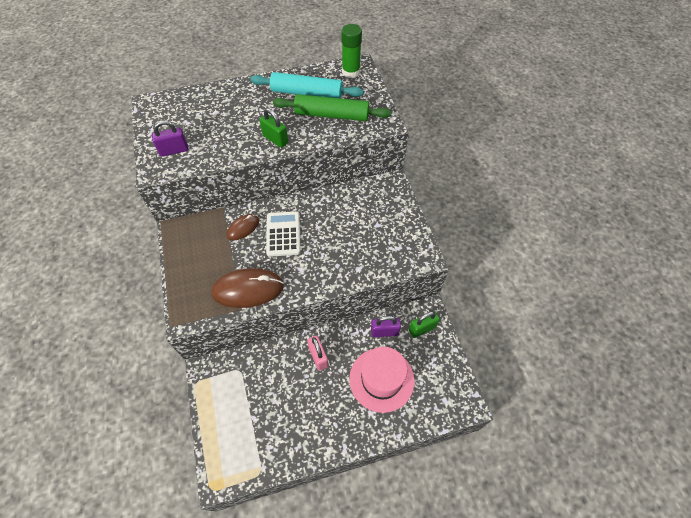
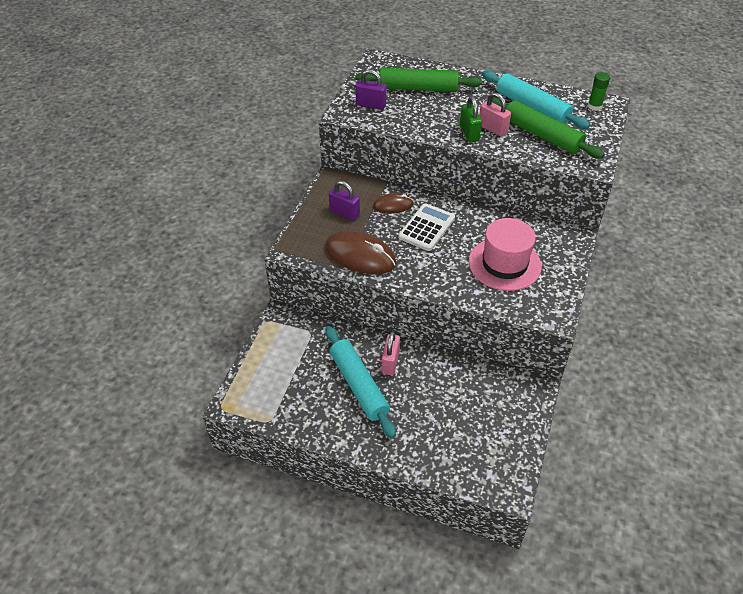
camera: 35 degrees right, 10 degrees down
green glue stick [341,24,362,78] -> green glue stick [588,72,610,111], size x0.65
pink hat [349,347,415,413] -> pink hat moved to [469,218,542,291]
purple padlock [371,316,401,337] -> purple padlock moved to [329,181,360,221]
green padlock [409,311,440,338] -> none
none -> turquoise rolling pin [325,326,396,438]
none -> green rolling pin [356,68,482,92]
none -> pink padlock [479,92,511,137]

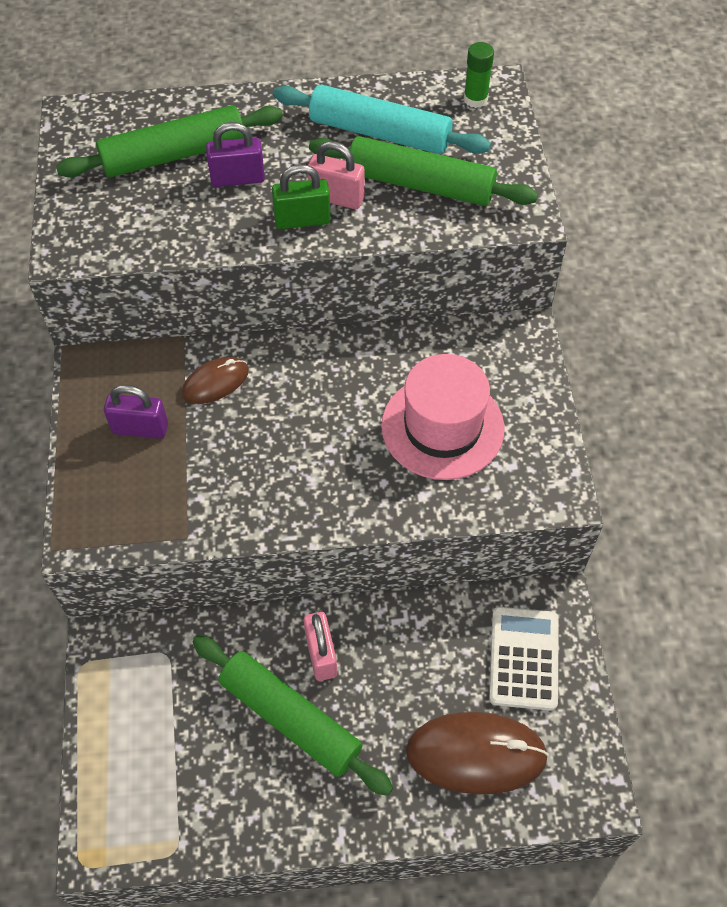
camera: 25 degrees left, 10 degrees up
brown mouse [325,230,396,274] -> brown mouse moved to [406,712,549,794]
turquoise rolling pin [325,326,396,438] -> green rolling pin [193,635,393,796]
purple padlock [356,69,387,110] -> purple padlock moved to [206,122,265,187]
white calculator [398,203,455,251] -> white calculator moved to [489,607,559,711]
green padlock [460,96,482,142] -> green padlock turned 60 degrees counterclockwise [272,164,331,229]

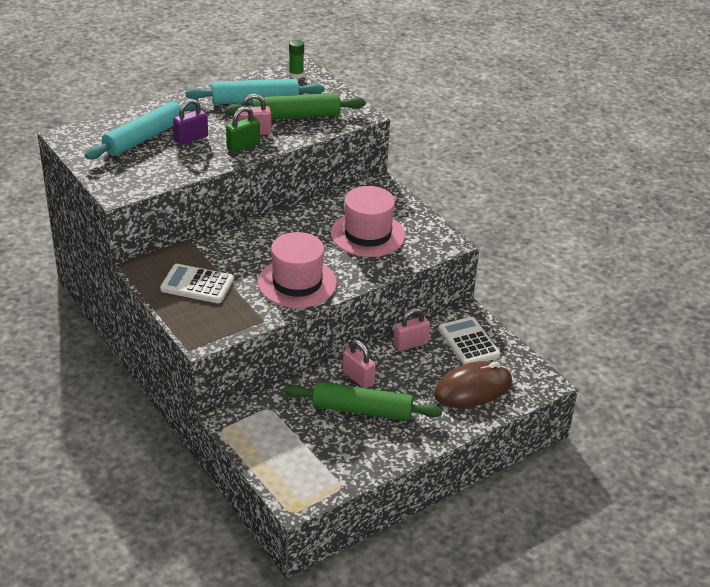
camera: 30 degrees left, 20 degrees down
green rolling pin [56,105,283,177] -> turquoise rolling pin [85,99,199,160]
purple padlock [104,385,168,439] -> white calculator [160,264,234,303]
brown mouse [182,357,249,404] -> none
none -> pink hat [258,232,337,308]
none -> pink padlock [394,308,430,351]

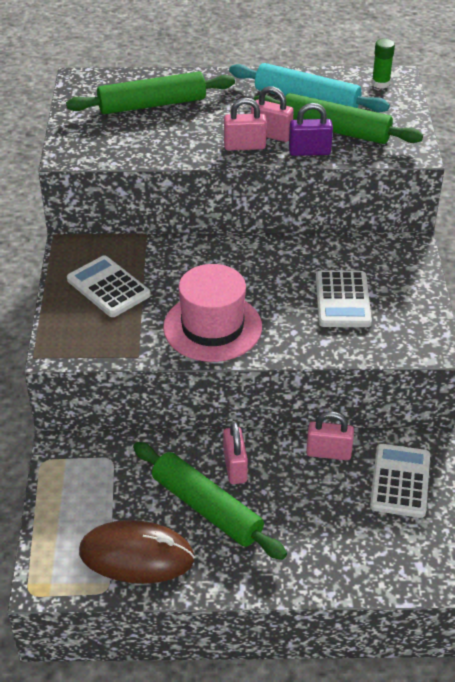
camera: 35 degrees right, 5 degrees up
turquoise rolling pin [85,99,199,160] -> green rolling pin [66,72,235,114]
purple padlock [173,99,208,145] -> purple padlock moved to [289,103,333,156]
green padlock [226,106,260,153] -> pink padlock [224,98,267,151]
pink hat [331,186,405,257] -> white calculator [316,271,372,327]
brown mouse [434,361,512,408] -> brown mouse moved to [79,520,195,584]

